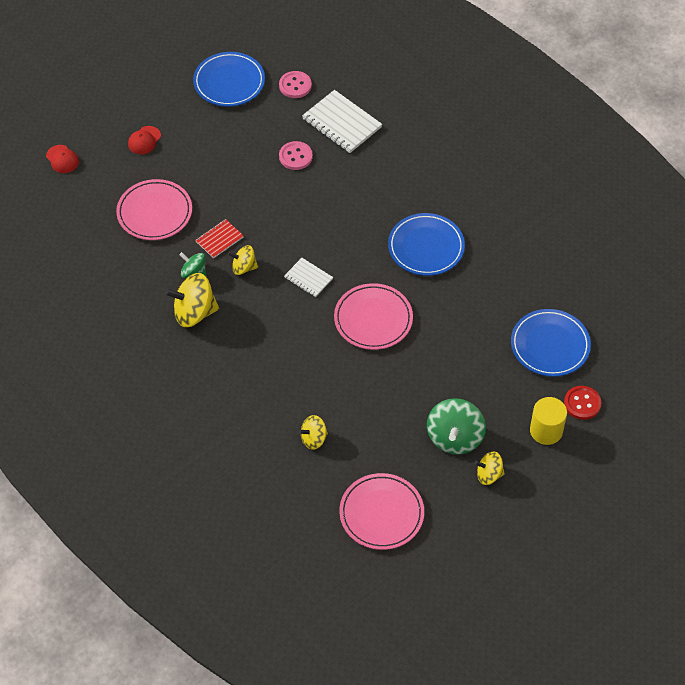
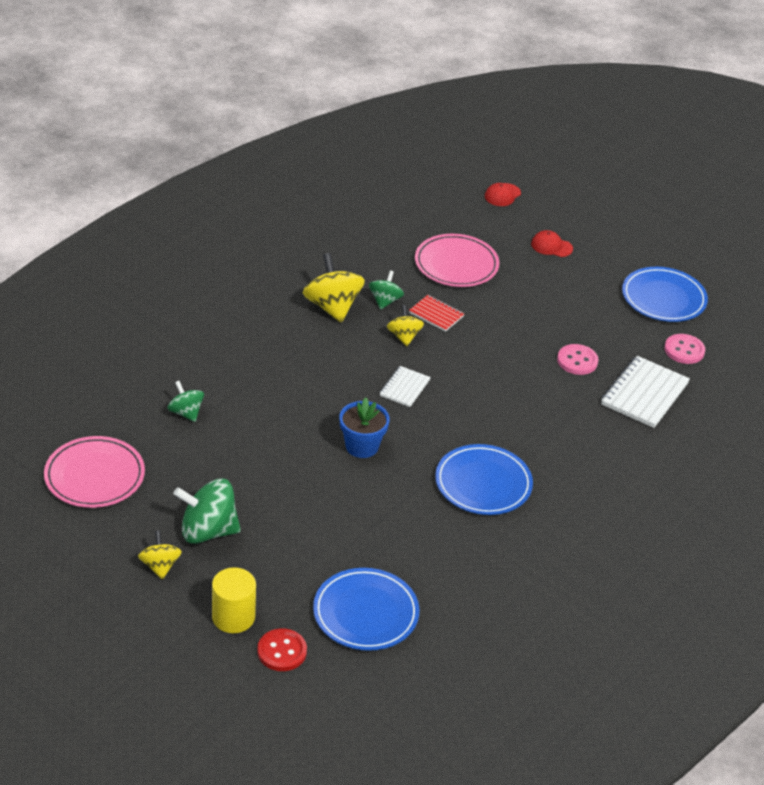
camera: 75 degrees right, 15 degrees down
yellow spinning top [298,415,328,450] -> green spinning top [168,381,204,422]
pink plate [334,283,413,350] -> blue flower pot [339,398,390,458]

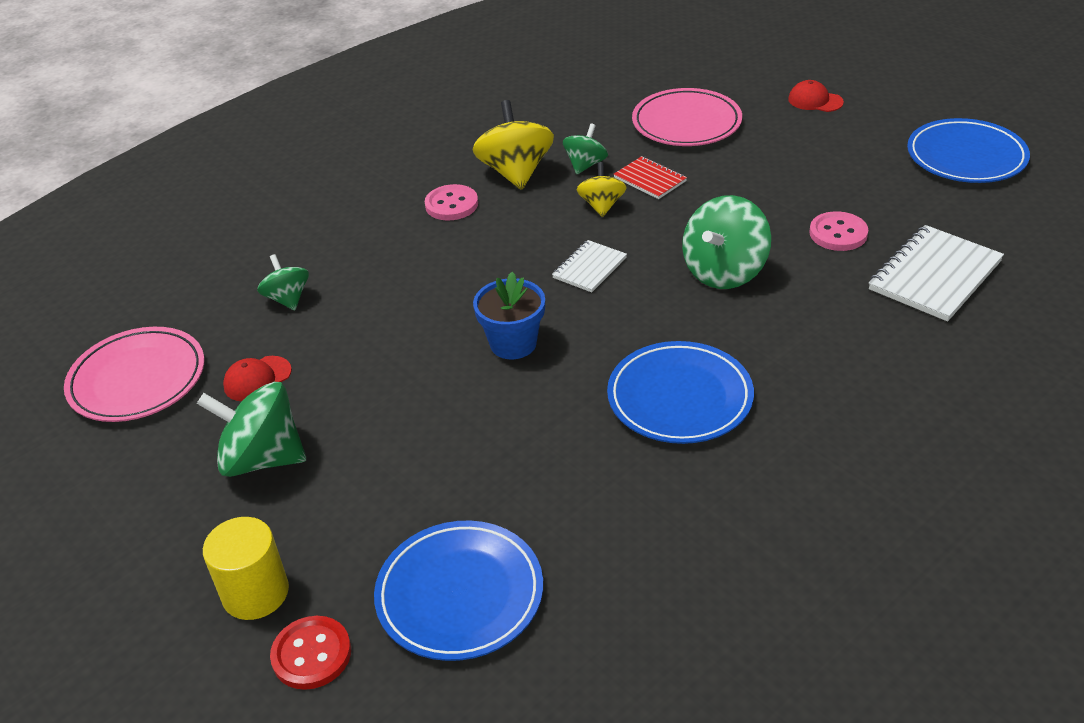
camera: 15 degrees right, 0 degrees up
yellow spinning top [138,530,182,579] -> none
red cap [485,183,521,206] -> red cap moved to [223,356,292,401]
pink button [664,334,705,364] -> pink button moved to [425,184,478,220]
none -> green spinning top [682,195,771,289]

